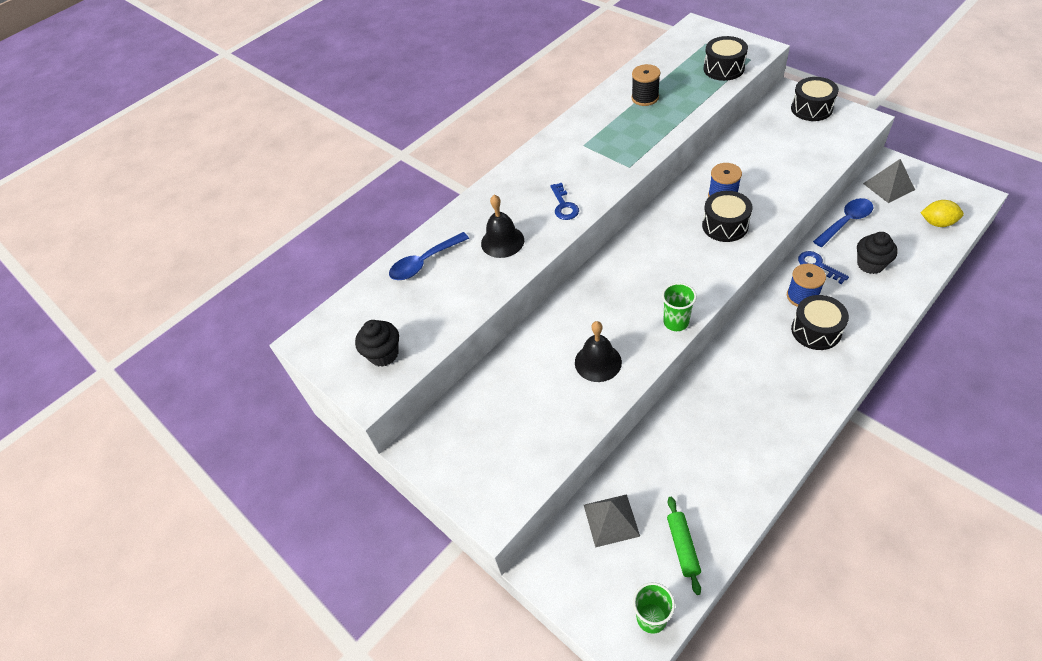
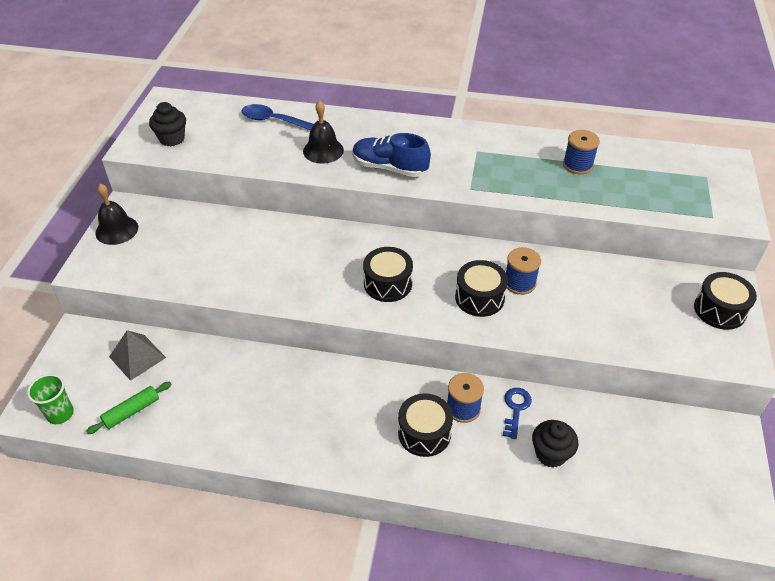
camera: 50 degrees right, 5 degrees down
blue key [550,183,579,220] -> blue shoe [353,133,431,177]
black bell [575,321,622,382] -> black bell moved to [95,184,138,245]
black spool [631,64,661,106] -> blue spool [563,130,600,174]
green cup [662,283,697,331] -> none
black drum [704,36,748,81] -> black drum moved to [363,247,413,302]
blue spoon [813,198,873,247] -> none
grey pyramid [863,159,915,203] -> none
yellow lemon [920,200,964,227] -> none

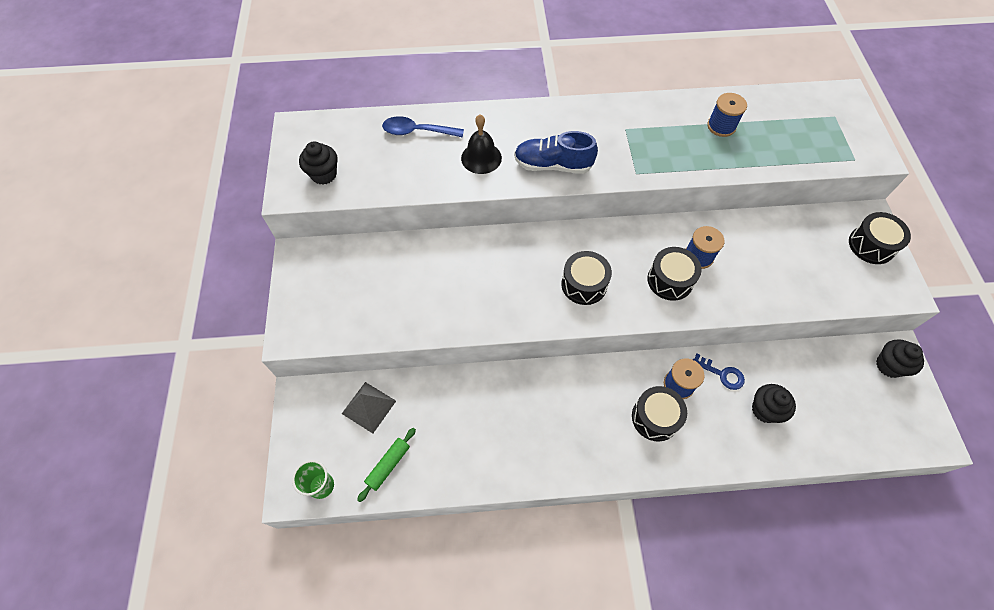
camera: 15 degrees left, 15 degrees up
black bell [95,184,138,245] -> none
blue key [503,388,532,439] -> blue key turned 120 degrees clockwise [693,354,745,390]
none -> black cupcake [876,339,924,378]

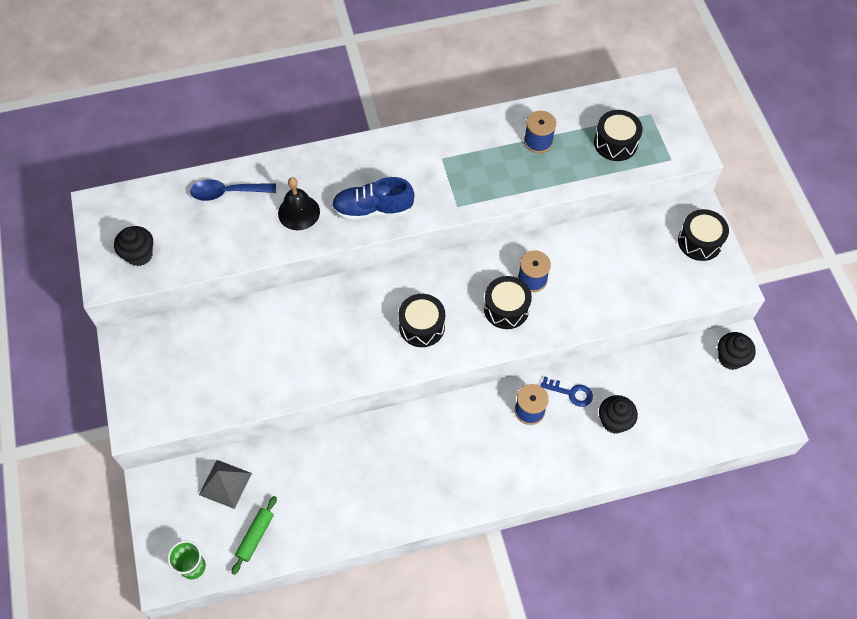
camera: 10 degrees left, 0 degrees up
black drum [632,386,687,442] -> black drum moved to [594,110,643,161]

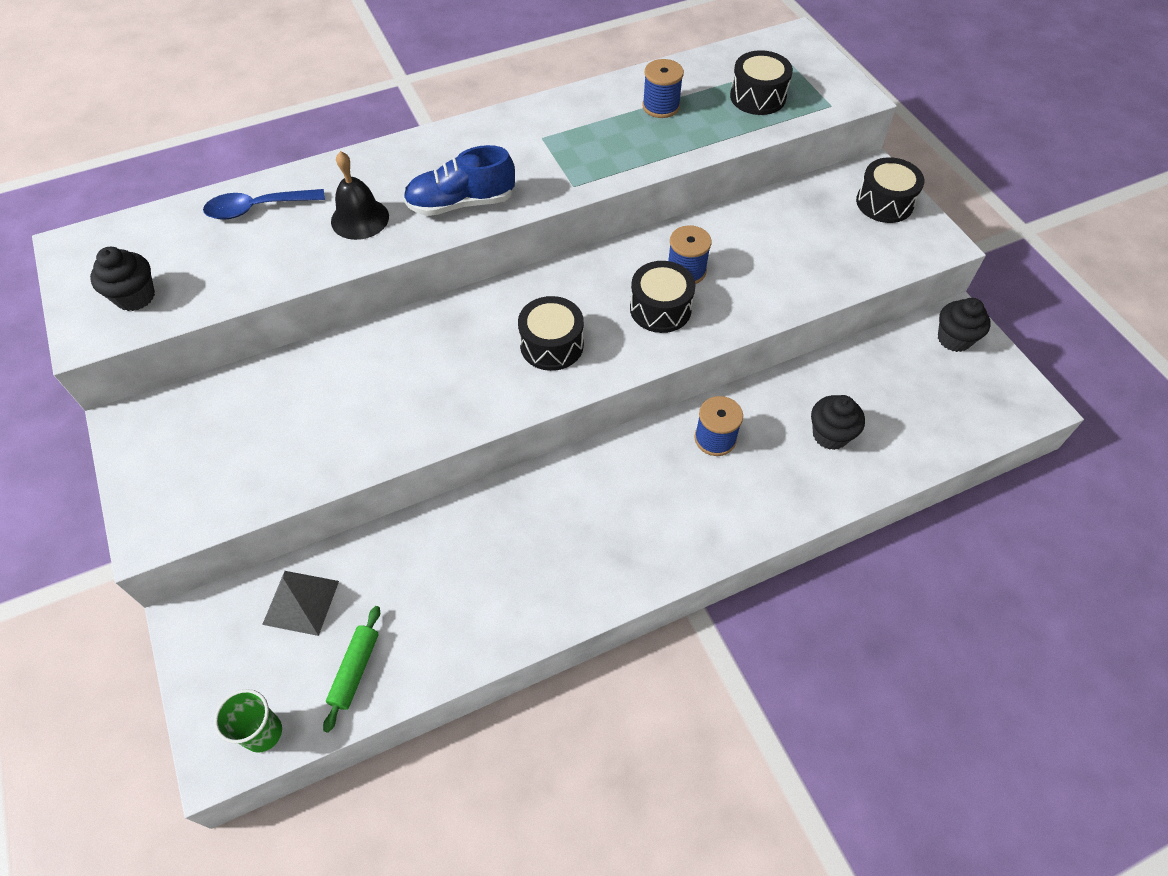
camera: 10 degrees left, 5 degrees down
blue key [540,376,593,407] -> none

